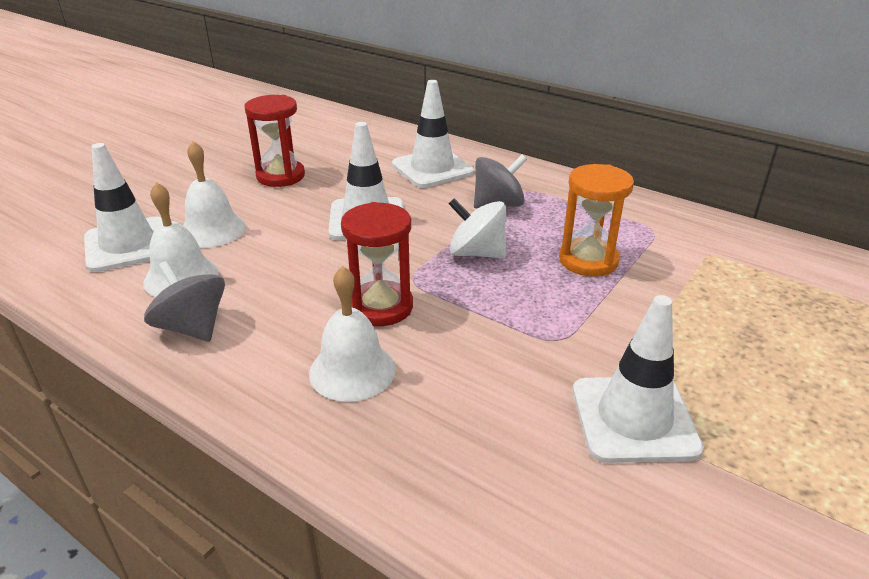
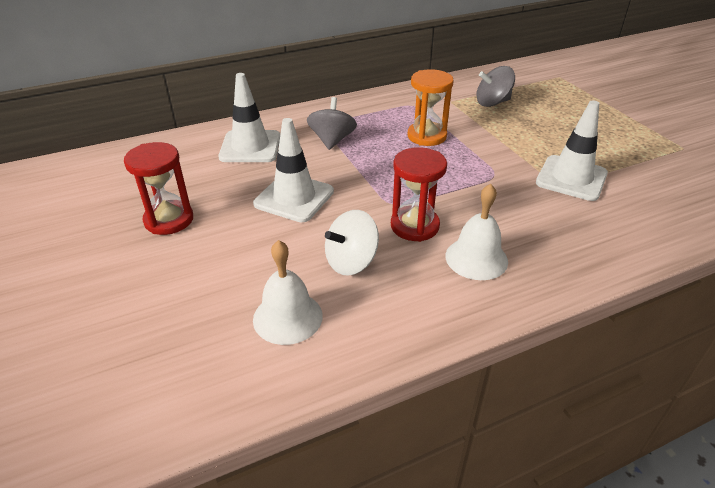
camera: 60 degrees left, 5 degrees up
white traffic cone [84,143,163,272] -> none
grey spinning top [144,261,225,342] -> grey spinning top moved to [476,66,515,107]
white bell [183,141,246,248] -> none
white spinning top [449,198,506,258] -> white spinning top moved to [325,210,379,275]

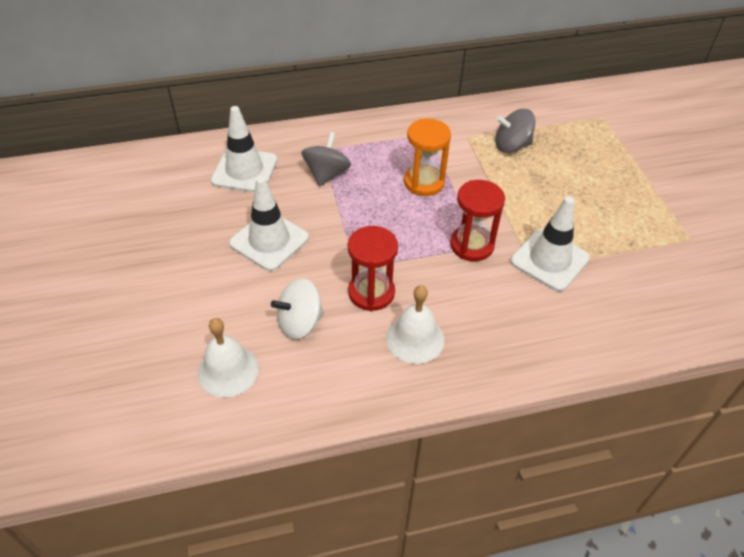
camera: 10 degrees right, 10 degrees up
red hourglass [124,142,193,235] -> red hourglass moved to [450,180,505,261]

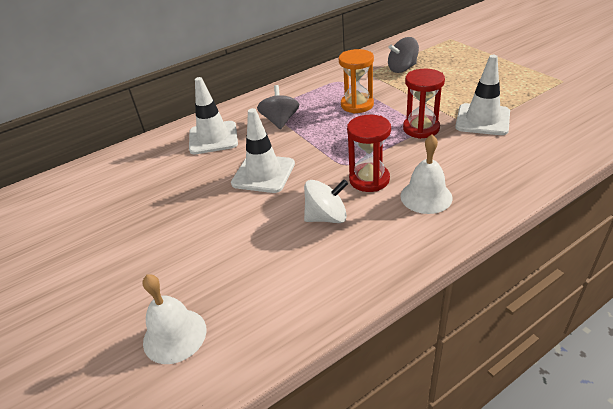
camera: 15 degrees left, 10 degrees down
white bell [197,318,259,398] -> white bell moved to [143,274,207,364]
white spinning top [271,278,324,339] -> white spinning top turned 150 degrees counterclockwise [304,179,348,223]

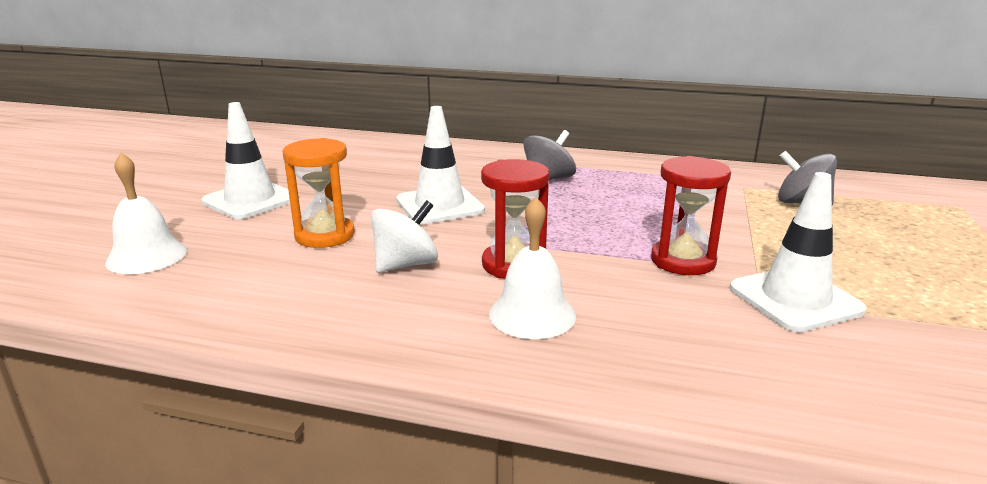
camera: 45 degrees right, 15 degrees down
white traffic cone [189,77,238,155] -> white traffic cone moved to [201,102,290,219]
white spinning top [304,179,348,223] -> white spinning top turned 75 degrees counterclockwise [371,200,438,273]
orange hourglass [339,49,374,114] -> orange hourglass moved to [283,138,355,248]

